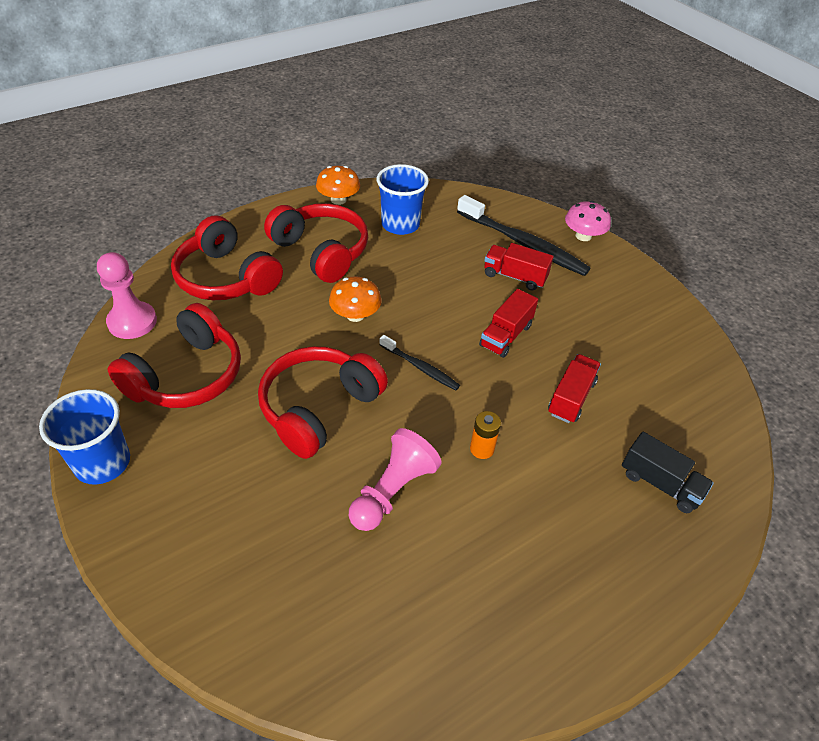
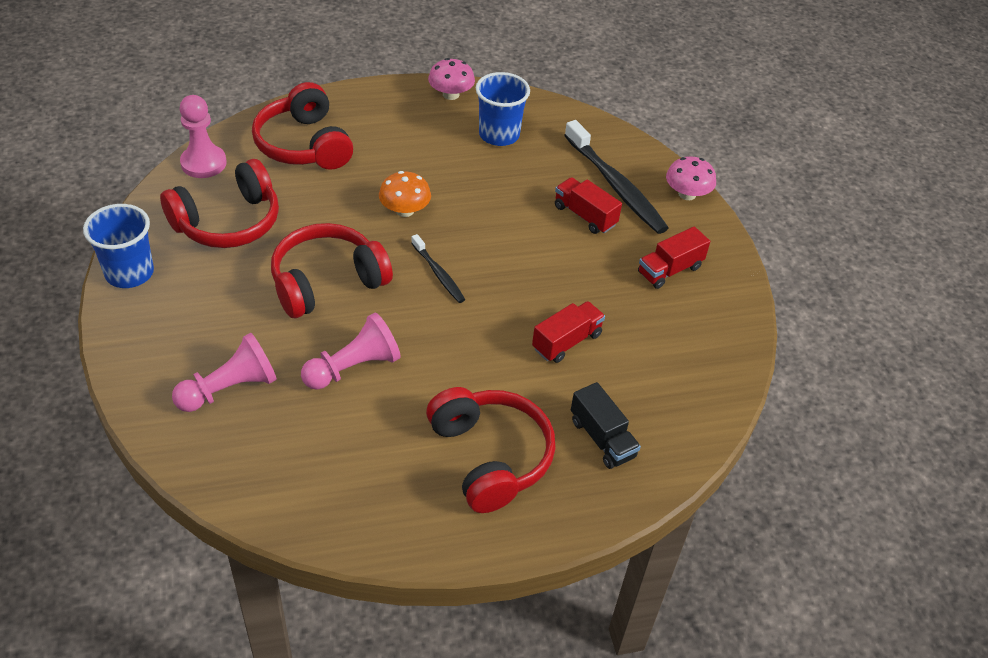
camera: 20 degrees right, 0 degrees up
red headphones [264,203,368,283] -> red headphones moved to [426,387,556,513]
orange mushroom [316,166,360,205] -> pink mushroom [428,58,475,100]
orange battery [470,411,501,459] -> none
red truck [479,289,538,358] -> red truck moved to [638,226,710,289]
none -> pink pawn [172,333,277,412]

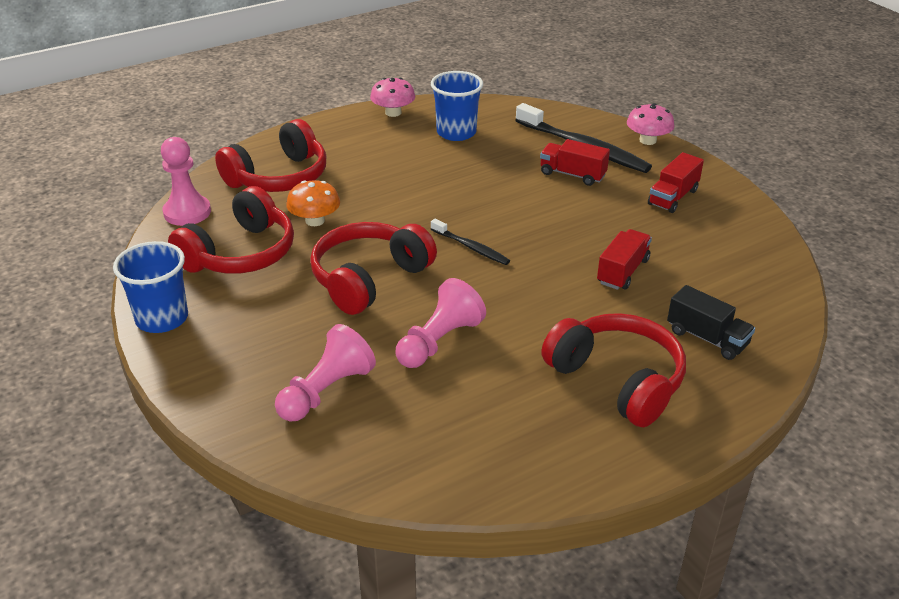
camera: 15 degrees left, 10 degrees down
red headphones [252,82,353,170] -> red headphones turned 90 degrees counterclockwise [215,119,326,192]
orange mushroom [379,171,431,217] -> orange mushroom moved to [286,180,340,226]

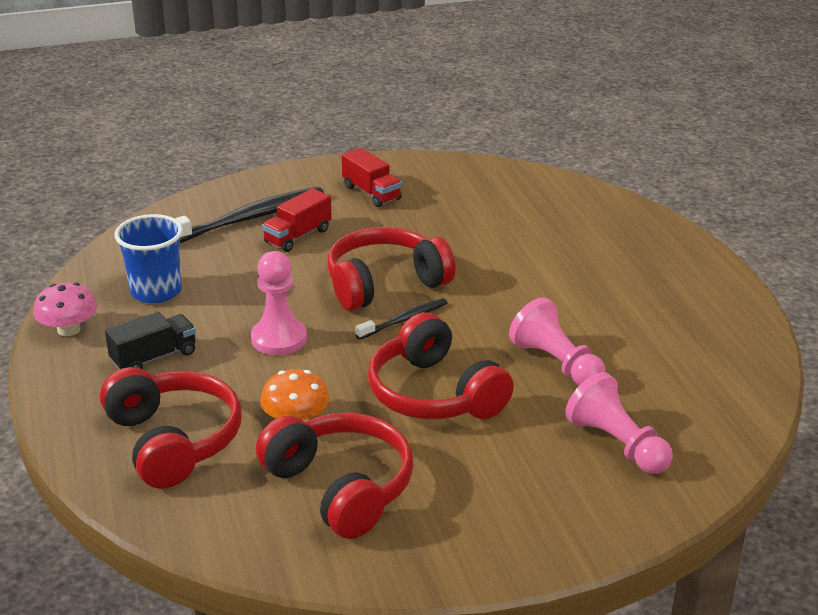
camera: 75 degrees left, 5 degrees down
blue cup [113,241,188,333] -> none
pink pawn [161,137,211,226] -> pink pawn moved to [251,251,307,355]
red headphones [541,313,686,427] -> red headphones moved to [327,227,456,311]
red truck [597,229,652,290] -> none
pink mushroom [627,103,674,145] -> none
black truck [667,285,755,360] -> black truck moved to [105,312,196,370]

